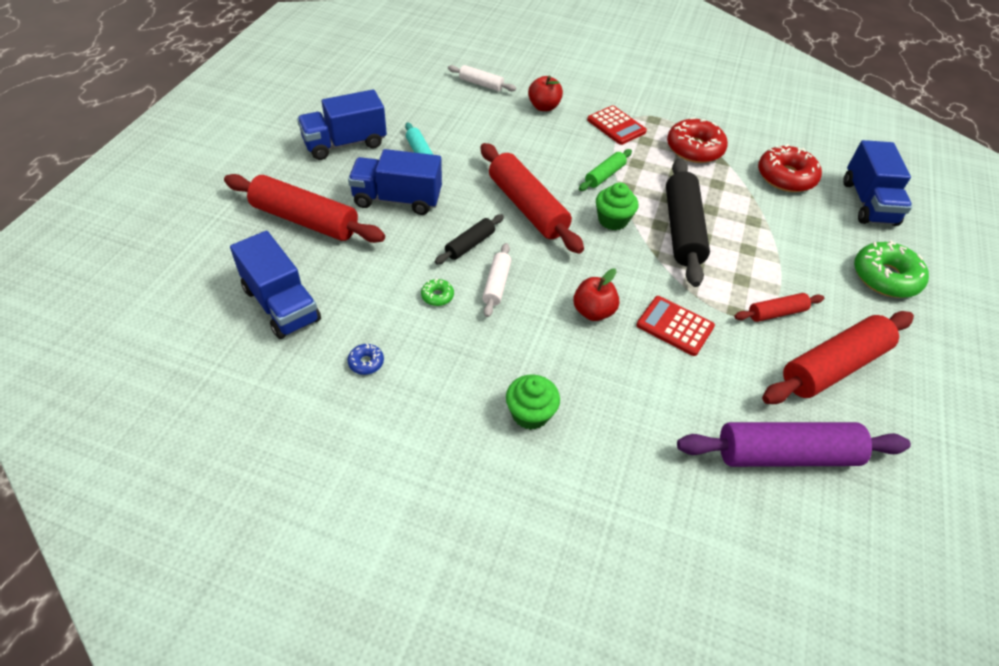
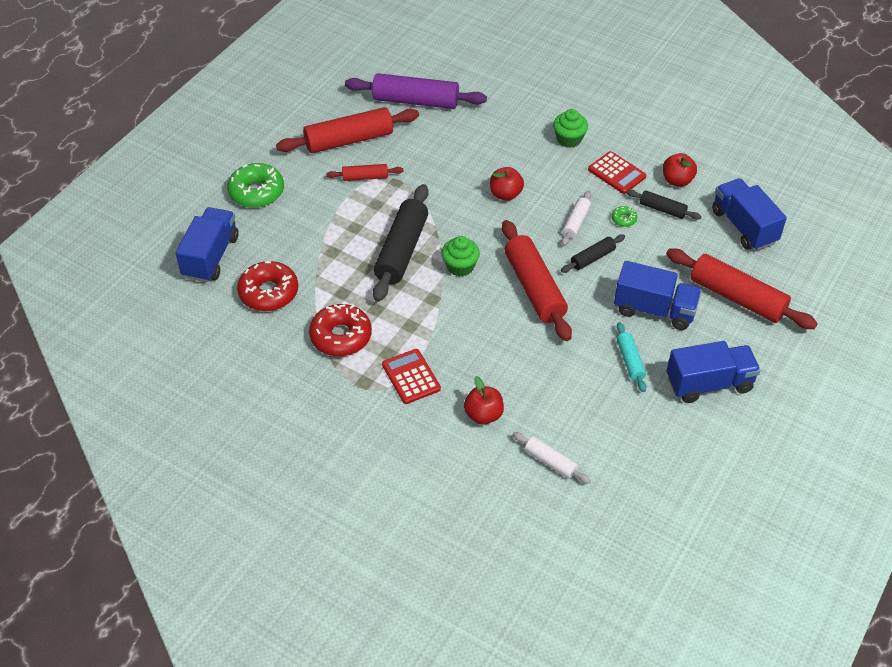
camera: 165 degrees left, 0 degrees up
blue donut [347,344,384,375] -> red apple [663,153,697,187]
green rolling pin [579,149,632,191] -> none
red calculator [637,296,715,356] -> red calculator moved to [588,151,646,194]
none -> black rolling pin [627,190,702,220]

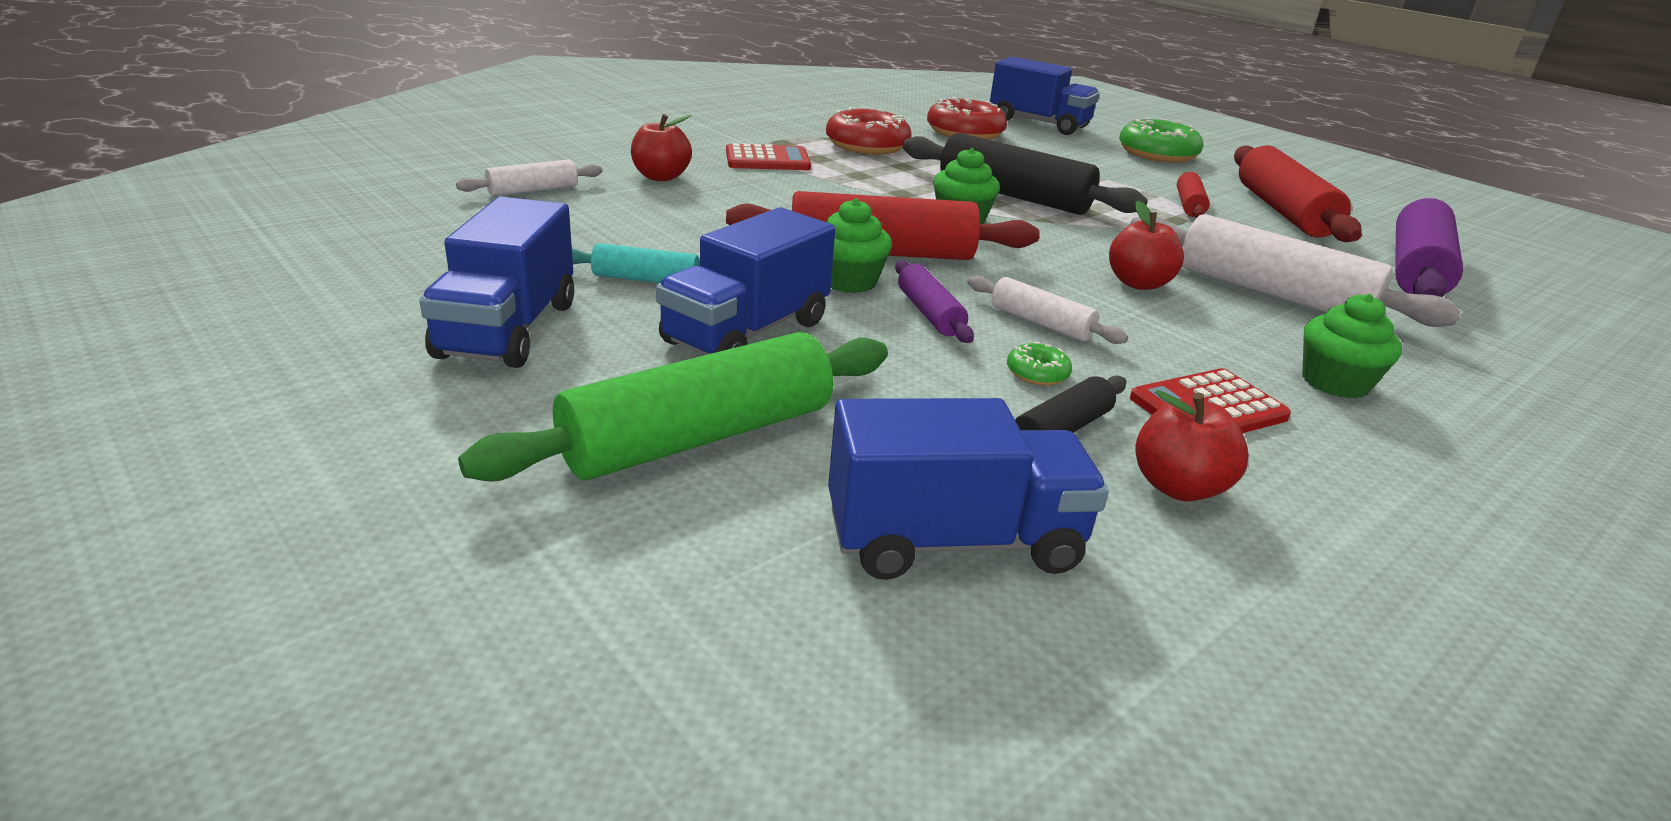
camera: 105 degrees right, 20 degrees down
black rolling pin [561,234,625,273] -> purple rolling pin [895,260,974,343]
red rolling pin [666,248,818,329] -> green rolling pin [458,332,888,482]
none -> green cupcake [826,199,892,293]
none -> white rolling pin [1130,214,1461,327]

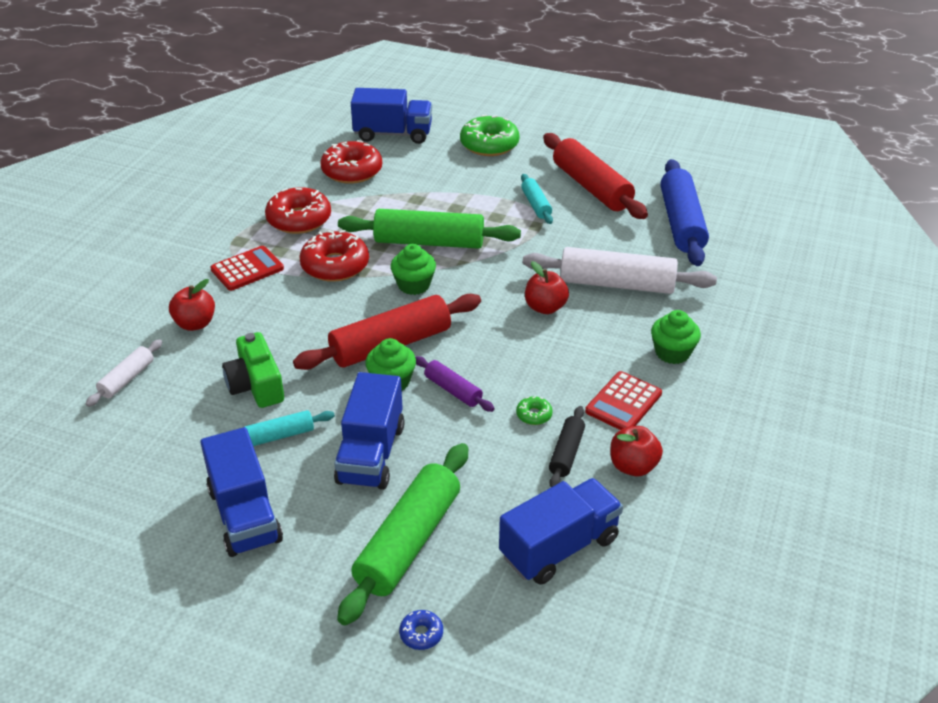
camera: 25 degrees left, 10 degrees up
black rolling pin [903,133,1148,215] -> green rolling pin [338,209,521,249]
white rolling pin [967,276,1128,344] -> none
red rolling pin [1177,172,1210,218] -> turquoise rolling pin [521,174,553,224]
purple rolling pin [1395,198,1463,297] -> blue rolling pin [660,159,709,266]
none -> green camera [222,332,284,408]
none -> red donut [299,230,369,282]
none -> blue donut [399,610,443,650]

